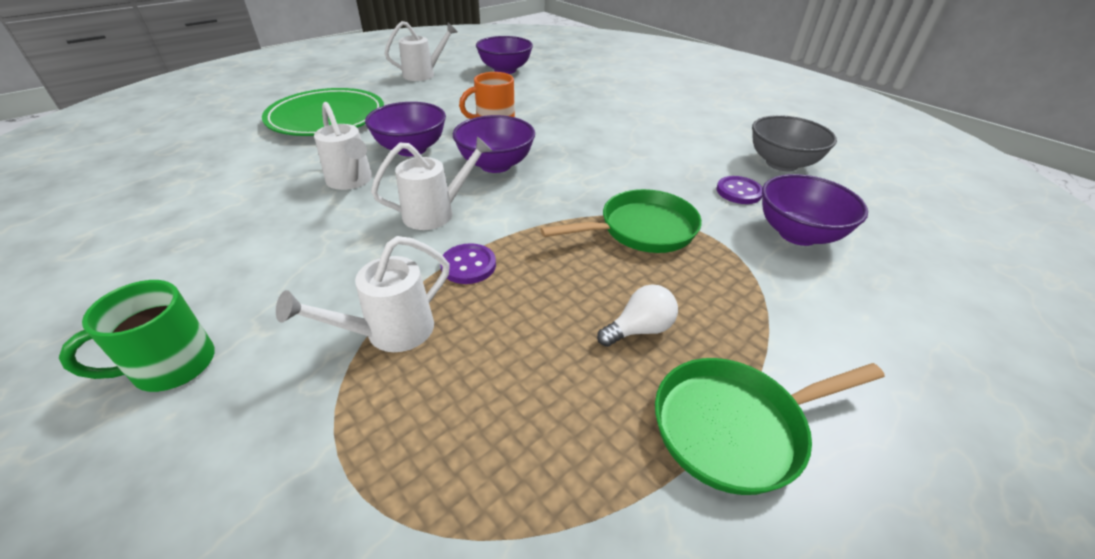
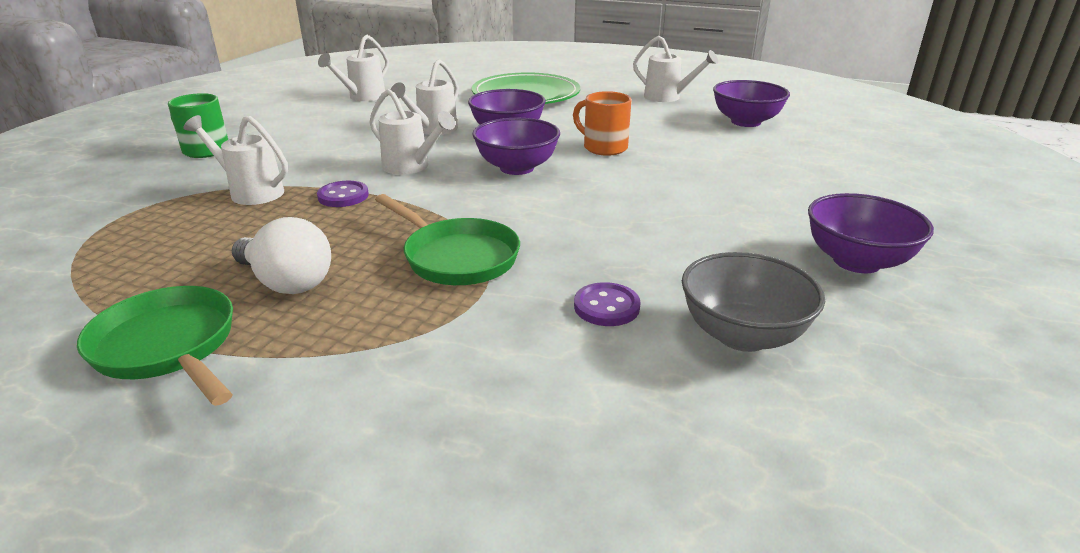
camera: 65 degrees right, 10 degrees down
white light bulb [597,284,678,347] -> white light bulb [232,217,331,294], size x1.55
purple bowl [762,174,868,246] -> purple bowl moved to [808,193,934,273]
none -> white watering can [318,35,389,101]

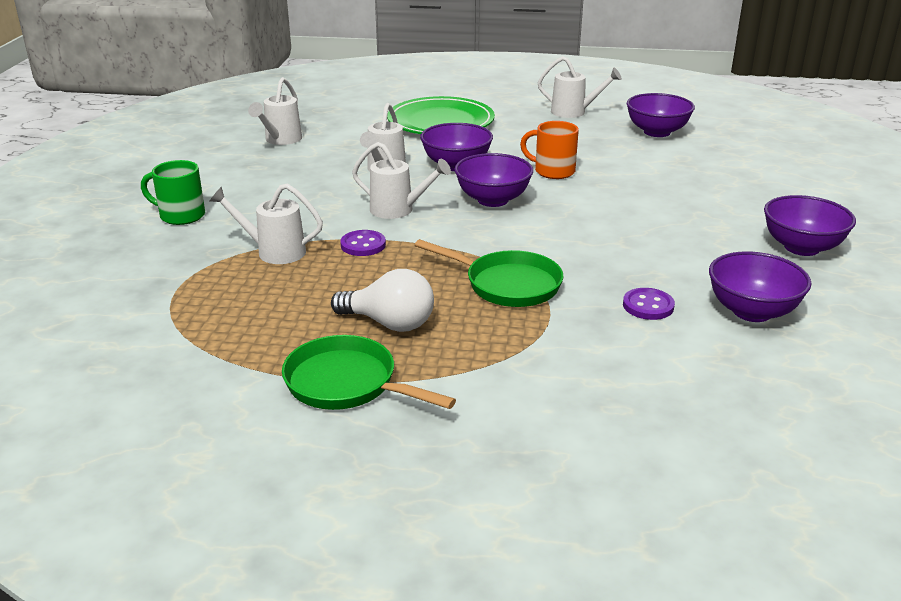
camera: 15 degrees left, 0 degrees up
grey bowl [682,252,825,352] -> purple bowl [709,251,812,322]

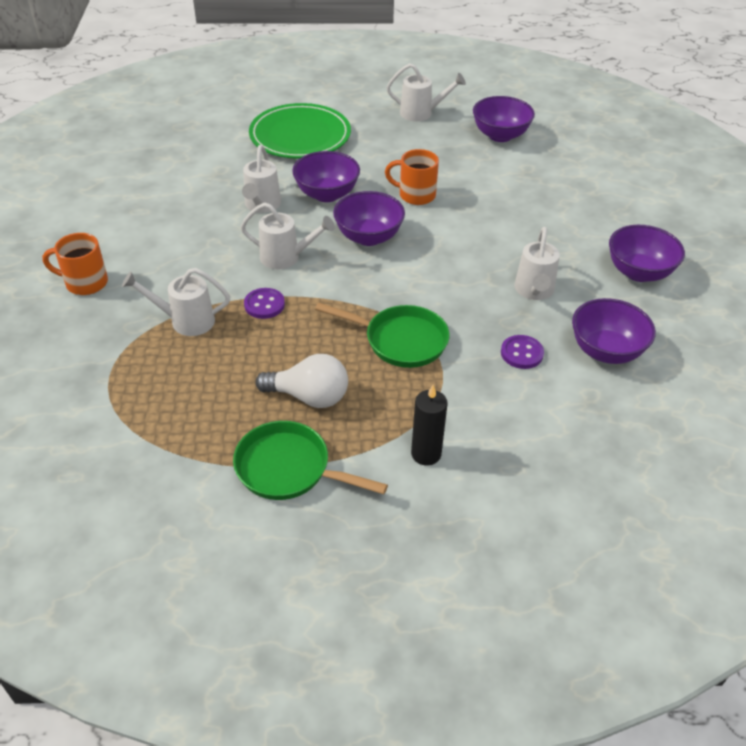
camera: 10 degrees left, 15 degrees up
green mug [141,160,205,225] -> orange mug [42,233,108,295]
white watering can [248,77,302,145] -> white watering can moved to [514,227,560,300]
none -> black candle [411,385,448,465]

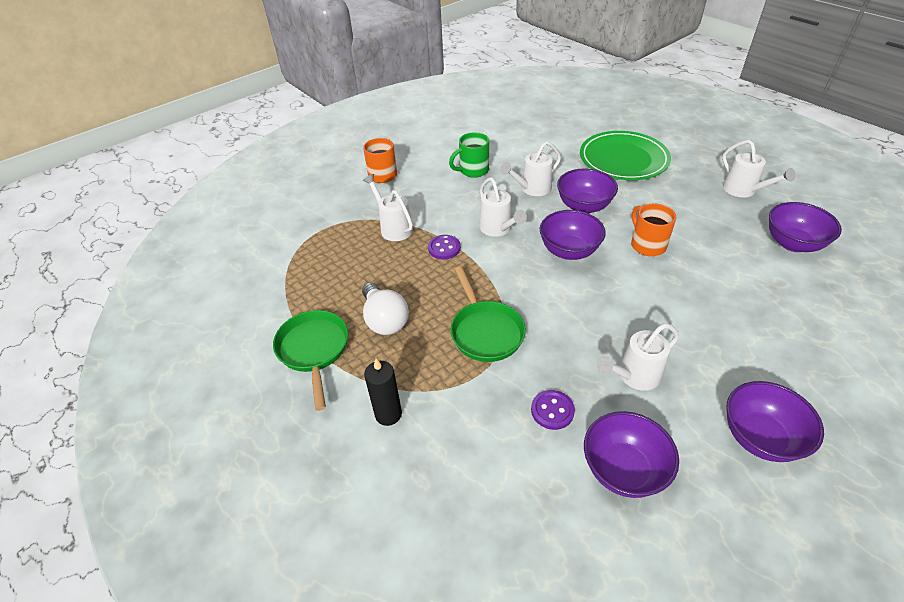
camera: 55 degrees right, 0 degrees up
none -> green mug [449,132,489,178]

